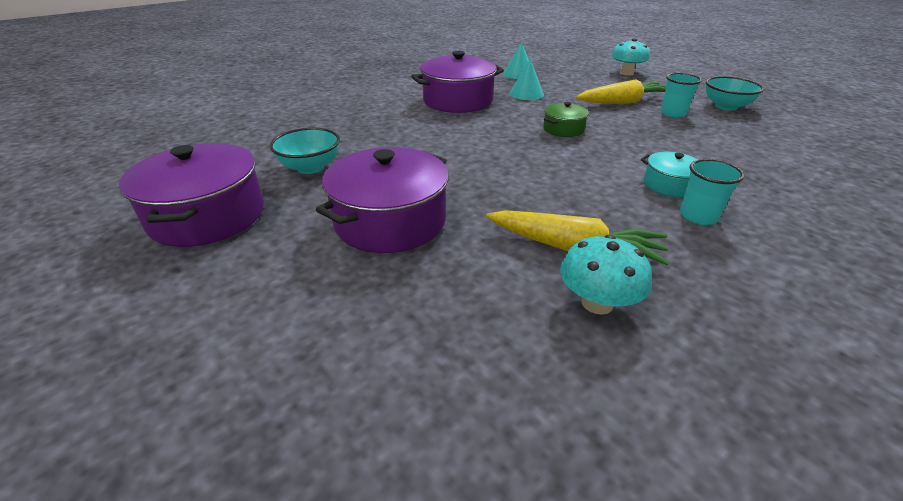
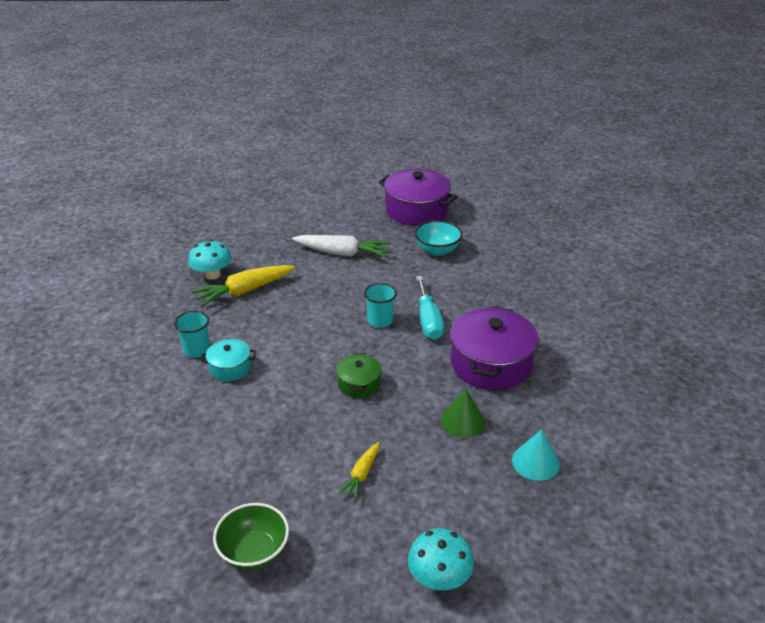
camera: 130 degrees right, 0 degrees up
purple pot [316,147,449,253] -> white carrot [292,235,391,257]
turquoise cone [510,58,544,100] -> green cone [440,389,485,438]
yellow carrot [576,79,666,104] -> yellow carrot [337,442,379,500], size x0.55
turquoise cup [661,73,702,117] -> turquoise cup moved to [364,283,397,328]
turquoise bowl [706,76,764,111] -> green bowl [213,503,289,570]
none -> turquoise screwdriver [416,276,444,340]

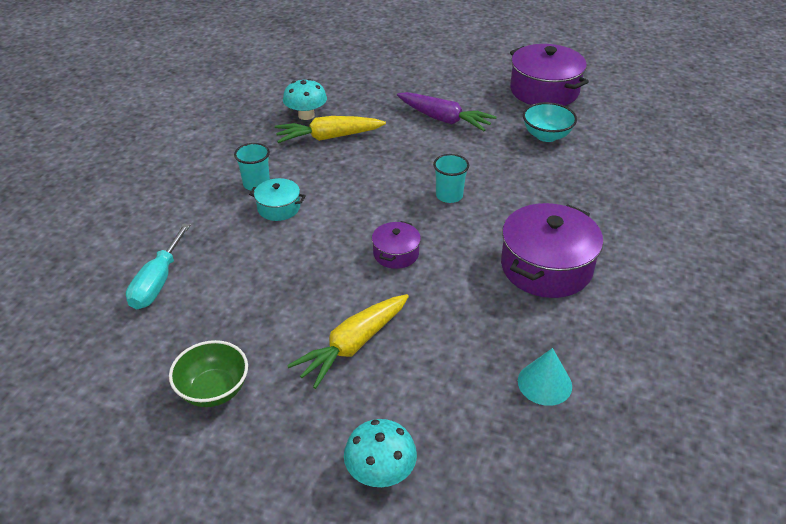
camera: 20 degrees right, 5 degrees up
white carrot [292,235,391,257] -> purple carrot [397,92,497,131]
green pot [336,353,382,398] -> purple pot [372,221,421,269]
yellow carrot [337,442,379,500] -> yellow carrot [287,294,409,389], size x1.80
turquoise screwdriver [416,276,444,340] -> turquoise screwdriver moved to [126,223,190,310]
green cone [440,389,485,438] -> none

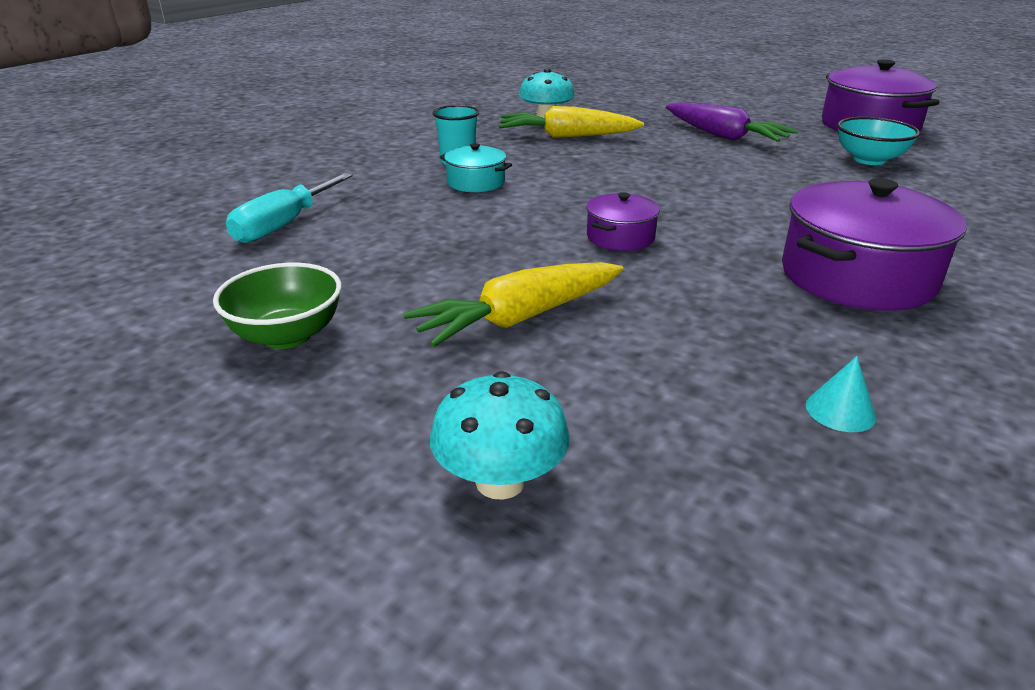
camera: 15 degrees right, 10 degrees down
turquoise cup [433,154,469,203] -> none
turquoise cone [518,348,572,406] -> turquoise cone [806,356,876,432], size x0.67

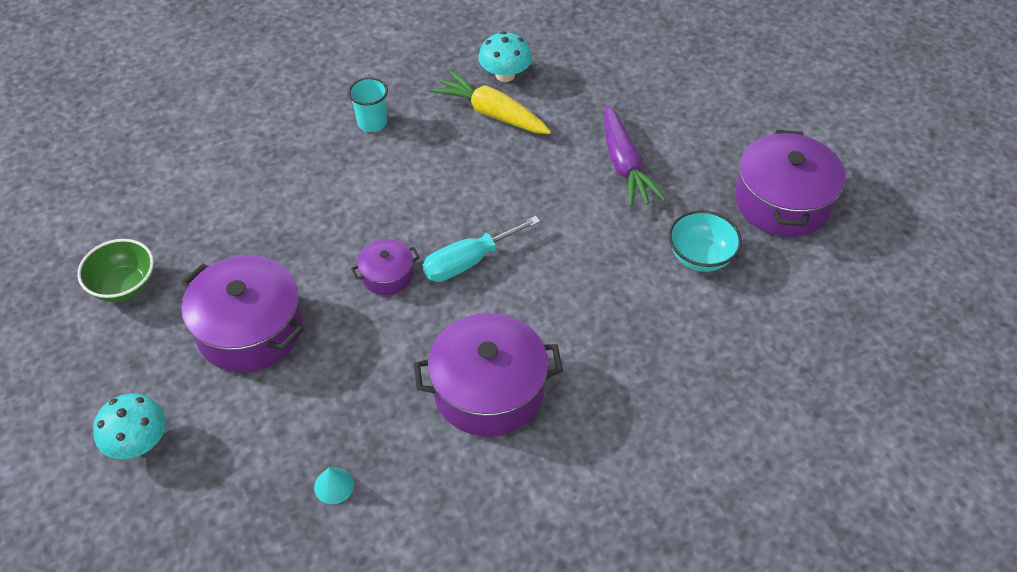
camera: 30 degrees right, 20 degrees up
turquoise screwdriver [226,173,352,243] -> turquoise screwdriver moved to [423,216,540,282]
yellow carrot [403,262,623,347] -> purple pot [181,255,304,373]
turquoise pot [440,143,512,192] -> none

